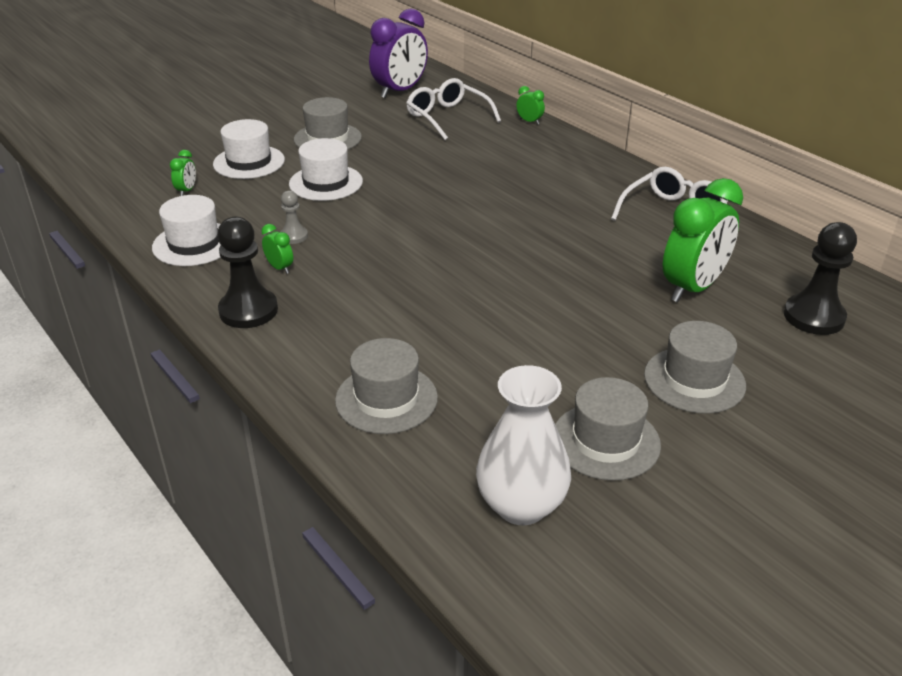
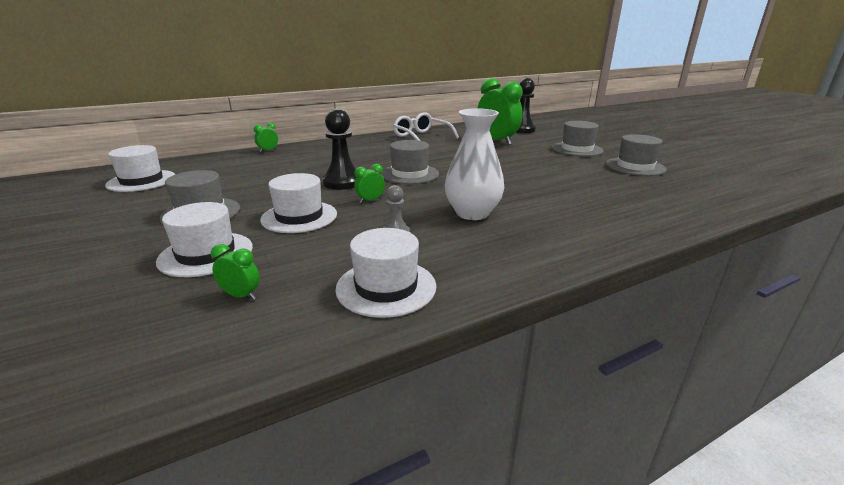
camera: 80 degrees left, 10 degrees down
black pawn [217,217,278,328] -> black pawn moved to [322,109,356,190]
green clock [261,224,293,274] -> green clock moved to [354,164,385,203]
grey hat [335,338,438,434] -> grey hat moved to [381,140,439,184]
purple clock [369,8,428,98] -> white hat [105,145,175,192]
white glasses [406,78,501,140] -> none
white vase [476,365,571,525] -> white vase moved to [445,108,504,220]

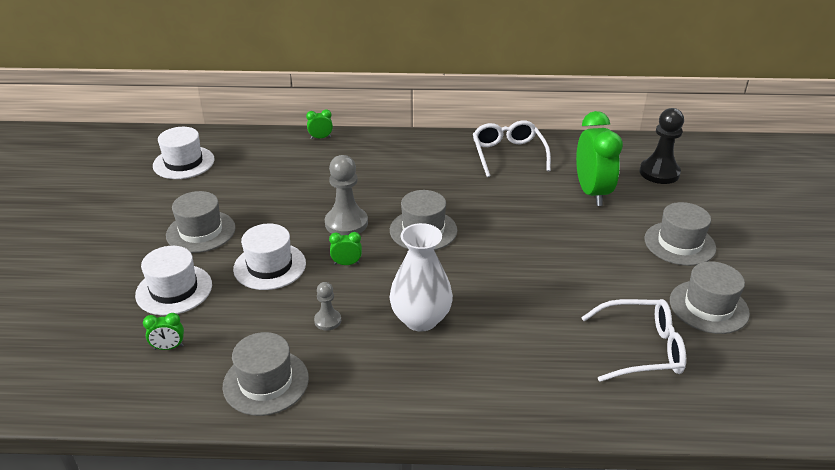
camera: 30 degrees right, 10 degrees up
green clock [211,244,260,300] -> green clock turned 120 degrees clockwise [143,313,184,350]
black pawn [322,109,356,190] -> grey pawn [325,155,368,236]
white hat [335,228,436,318] -> grey hat [223,332,309,416]
none -> white glasses [581,299,686,382]

